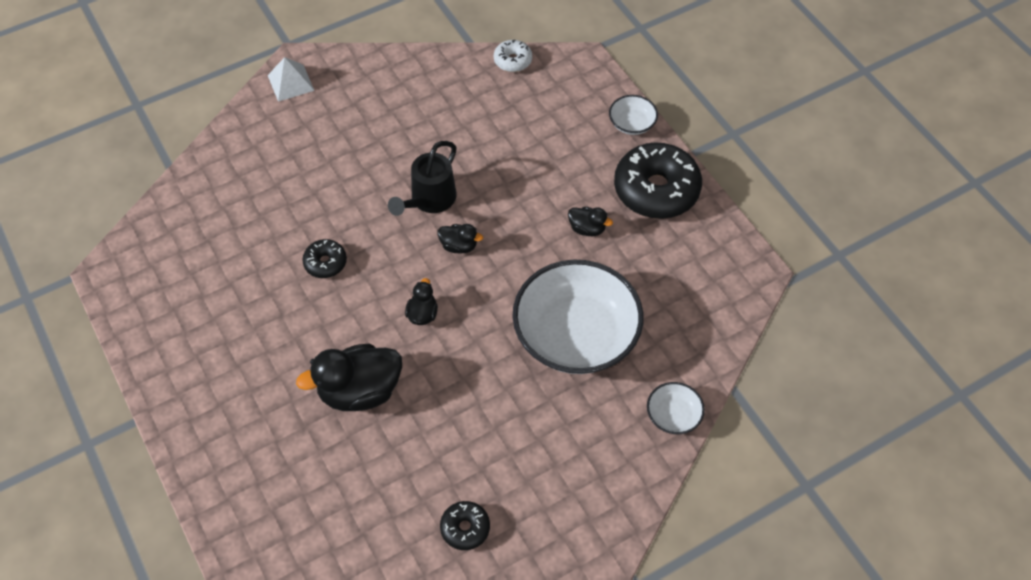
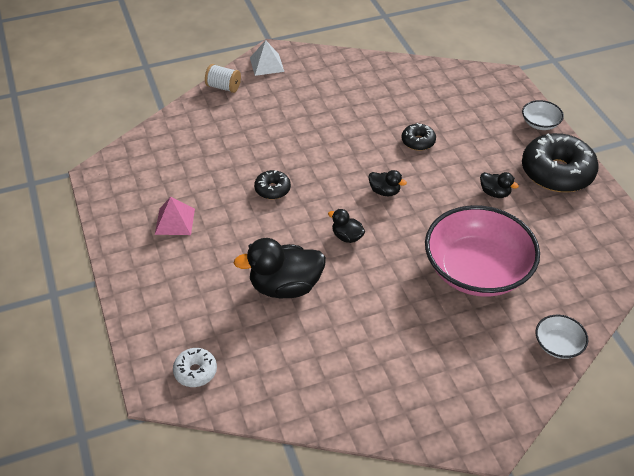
camera: 10 degrees right, 10 degrees down
black watering can [388,141,457,216] -> none
black duck [405,278,438,325] -> black duck turned 75 degrees counterclockwise [328,209,365,243]
black donut [440,501,490,550] -> black donut moved to [402,123,436,151]
white donut [494,39,532,72] -> white donut moved to [173,348,217,387]
white bowl [512,260,644,374] -> pink bowl [425,205,540,297]
none -> pink pyramid [155,197,195,235]
none -> white spool [205,64,241,93]

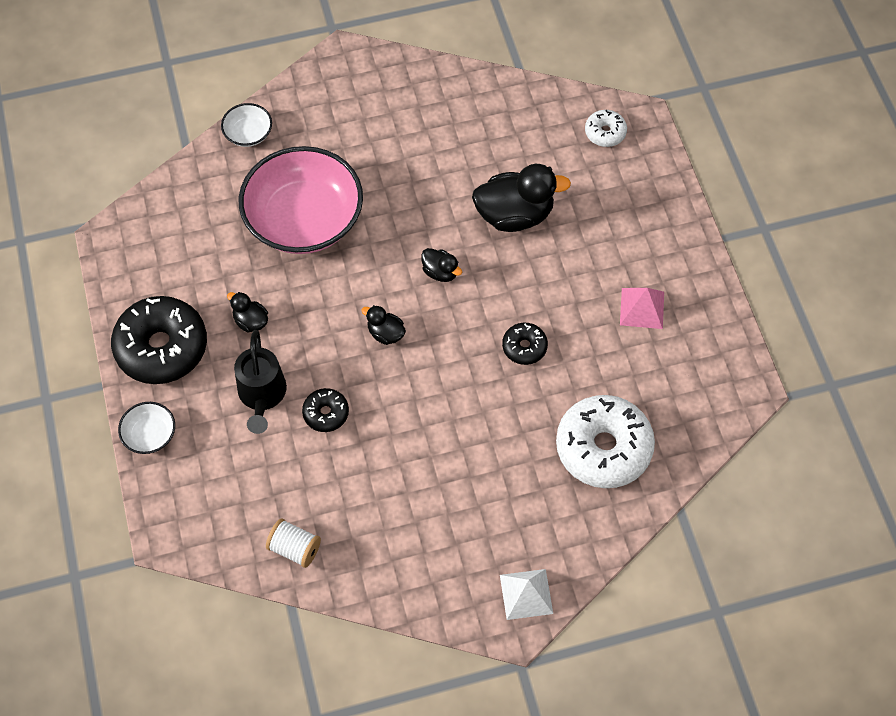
camera: 175 degrees left, 15 degrees up
white spool [205,64,241,93] -> white spool moved to [266,518,321,568]
none -> black watering can [234,330,287,434]
none -> white donut [556,395,655,488]

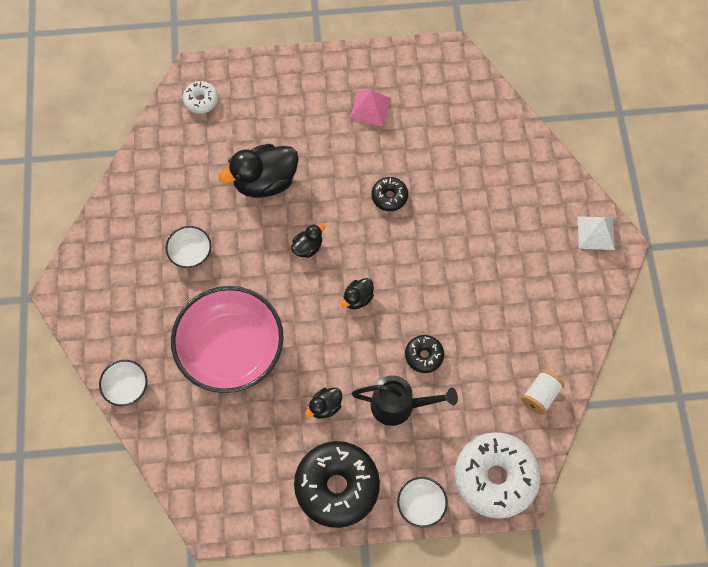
camera: 80 degrees left, 5 degrees up
black duck [472,164,571,232] -> black duck turned 120 degrees counterclockwise [219,144,299,198]
white donut [556,395,655,488] -> white donut moved to [455,432,541,519]
none -> white bowl [166,226,211,268]

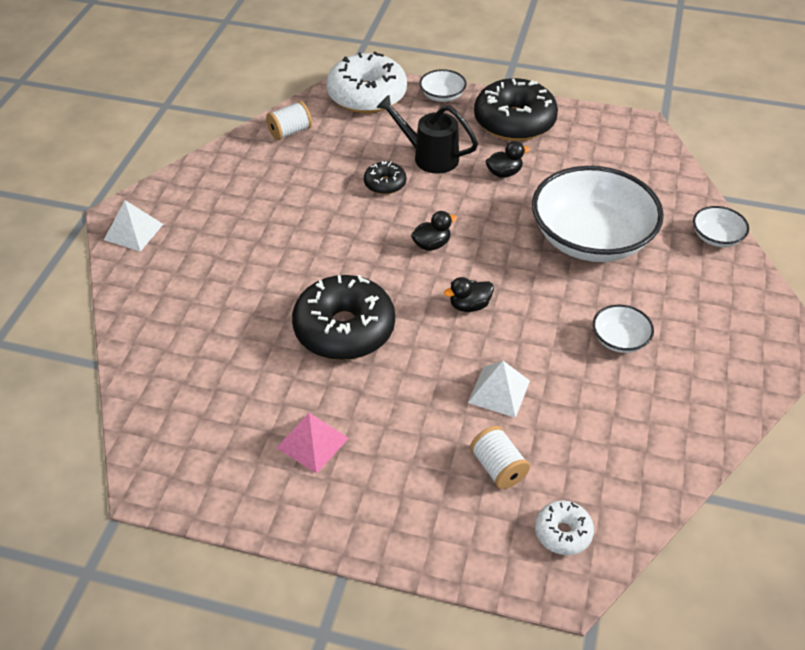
camera: 160 degrees left, 20 degrees down
pink bowl [171,286,284,393] -> white bowl [532,166,664,262]
black duck [219,144,299,198] -> white pyramid [468,361,530,418]
black donut [372,177,408,211] -> black donut [292,275,395,360], size x2.07
none -> white spool [470,426,530,489]

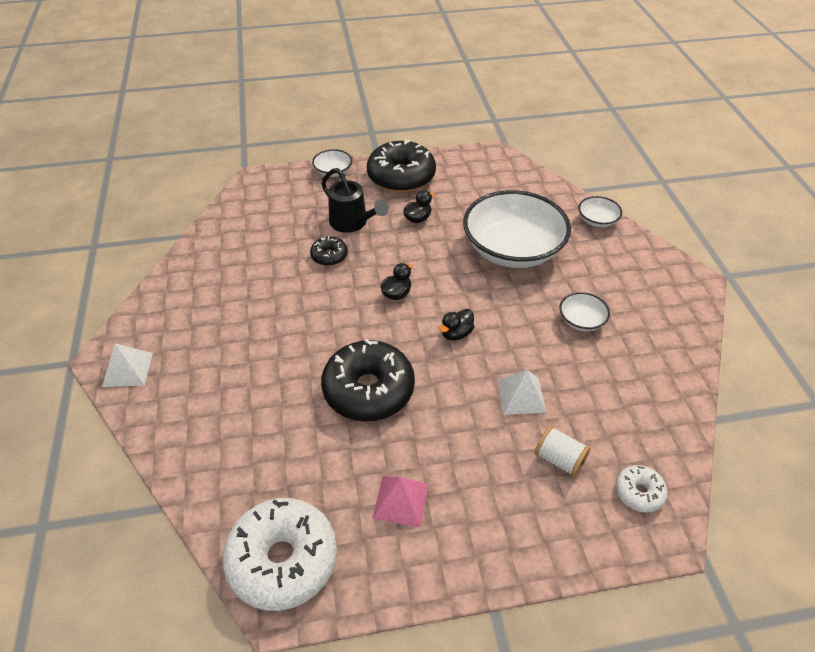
camera: 25 degrees left, 0 degrees up
white spool [266,101,312,140] -> none
white donut [326,51,407,113] -> white donut moved to [223,498,337,611]
black watering can [376,95,478,174] -> black watering can turned 135 degrees counterclockwise [321,168,389,233]

